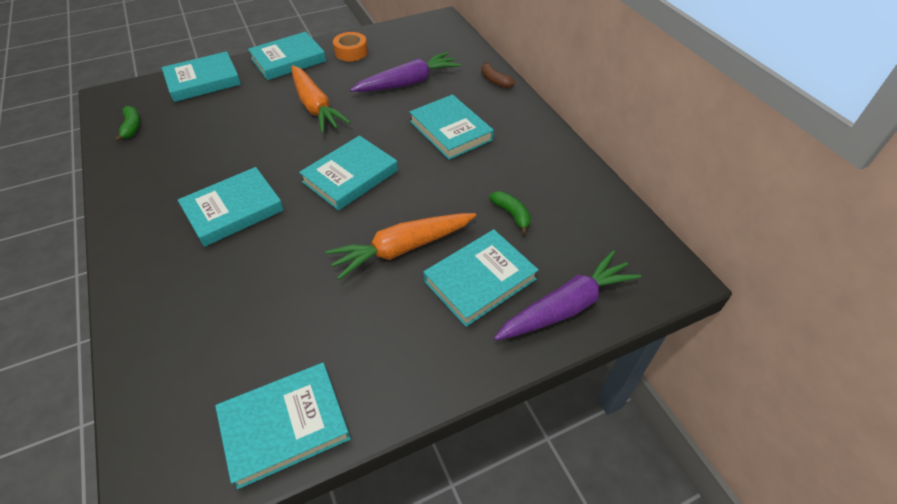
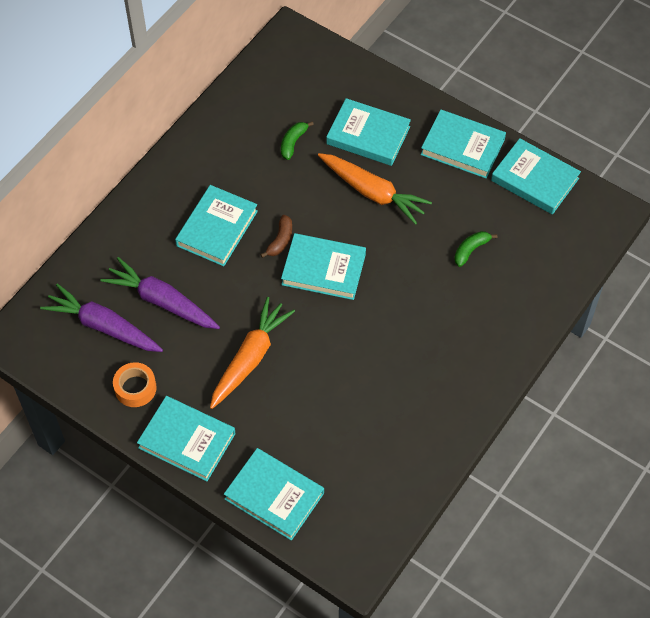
camera: 120 degrees left, 10 degrees up
green banana [115,106,141,142] -> green banana moved to [454,231,497,267]
turquoise book [178,167,284,247] -> turquoise book moved to [420,110,506,178]
brown banana [481,61,515,88] -> brown banana moved to [260,215,292,258]
purple carrot [494,250,641,340] -> purple carrot moved to [40,284,163,352]

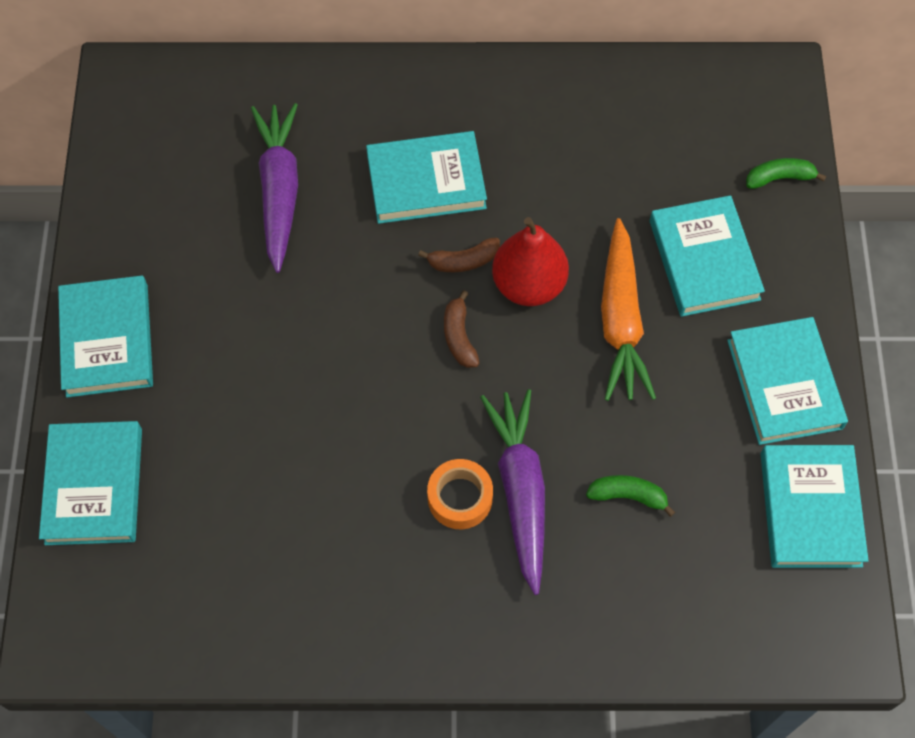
camera: 55 degrees right, 5 degrees up
purple carrot [40,284,163,352] -> purple carrot moved to [480,389,545,595]
orange tape [113,362,157,407] -> orange tape moved to [427,459,493,529]
orange carrot [210,297,295,409] -> none
green banana [281,121,314,160] -> green banana moved to [746,158,826,189]
turquoise book [281,233,366,300] -> brown banana [444,290,480,368]
none -> red pear [492,217,569,306]

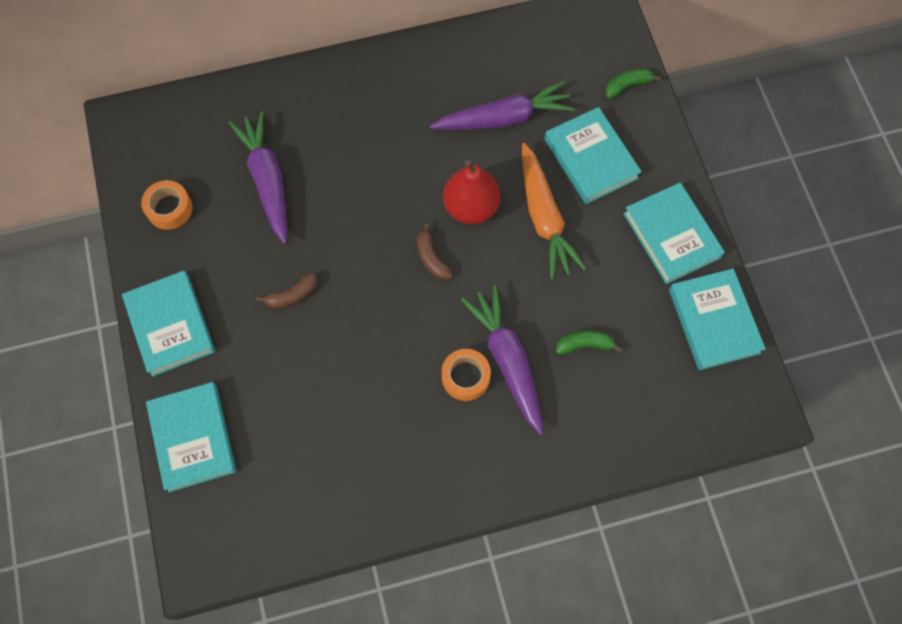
camera: 15 degrees left, 5 degrees up
turquoise book [366,131,487,224] -> none
brown banana [418,238,500,272] -> brown banana moved to [256,272,318,309]
none -> orange tape [141,180,193,230]
none -> purple carrot [430,81,575,130]

